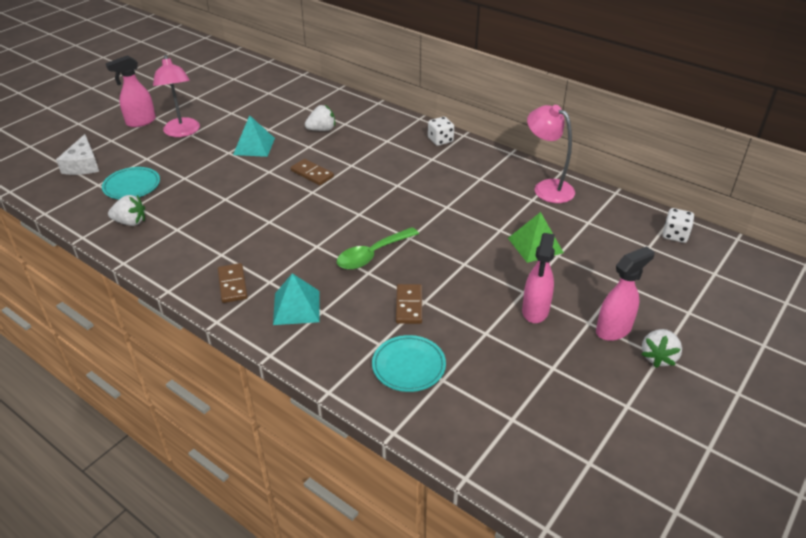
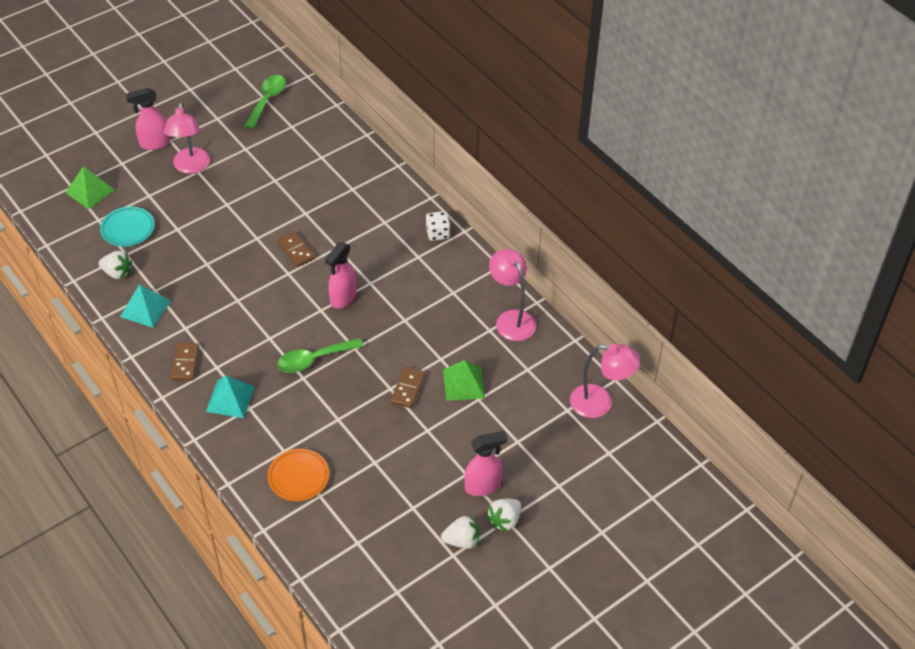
camera: 15 degrees right, 10 degrees up
white cheese [56,134,99,175] -> green pyramid [65,166,115,209]
turquoise pyramid [233,115,275,157] -> turquoise pyramid moved to [120,284,171,328]
white strawberry [305,105,335,131] -> white strawberry moved to [441,514,479,549]
turquoise plate [372,335,446,392] -> orange plate [267,449,329,501]
brown domino [396,284,422,324] -> brown domino moved to [391,367,425,408]
pink spray bottle [522,233,555,323] -> pink spray bottle moved to [325,242,356,308]
white dice [663,208,694,243] -> pink lamp [570,344,640,418]
none -> green spoon [244,75,286,129]

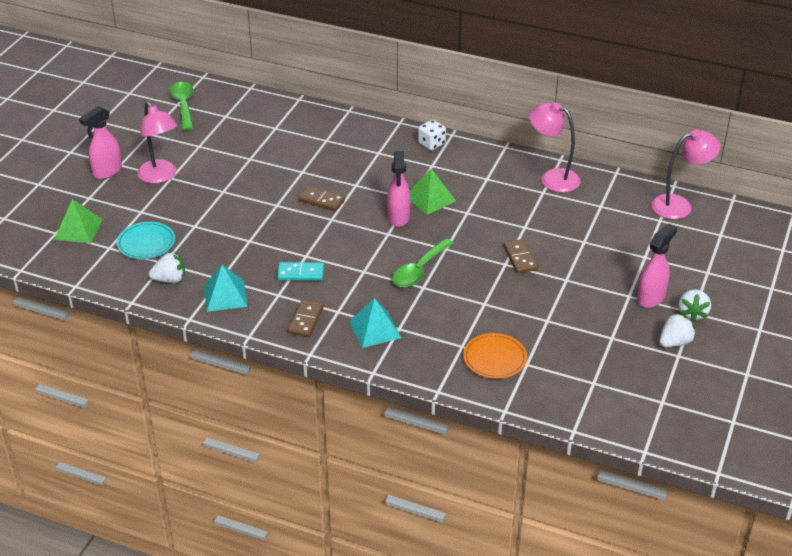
camera: 30 degrees left, 10 degrees down
brown domino [171,343,199,381] -> brown domino turned 45 degrees clockwise [288,299,324,337]
green pyramid [443,360,485,401] -> green pyramid moved to [410,169,456,215]
none -> turquoise domino [277,262,324,281]

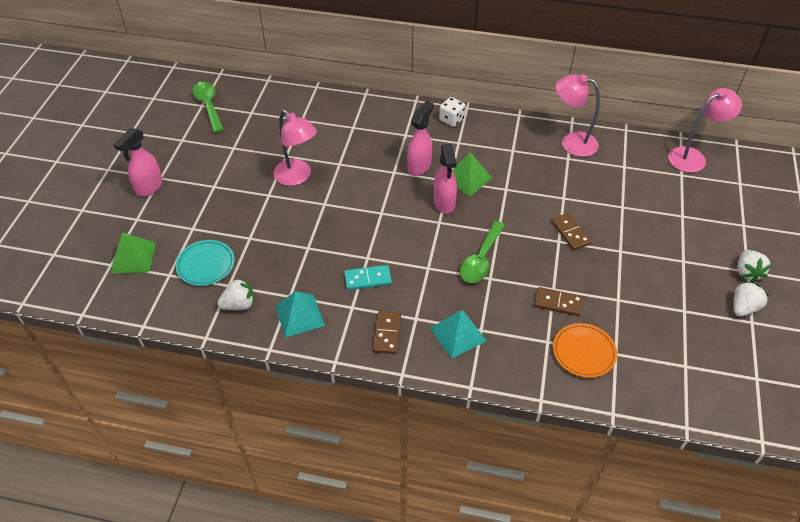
camera: 10 degrees left, 10 degrees up
pink lamp [137,102,177,184] -> pink lamp moved to [273,109,317,186]
brown domino [298,186,345,211] -> brown domino moved to [534,287,584,316]
pink spray bottle [637,223,677,308] -> pink spray bottle moved to [407,101,434,176]

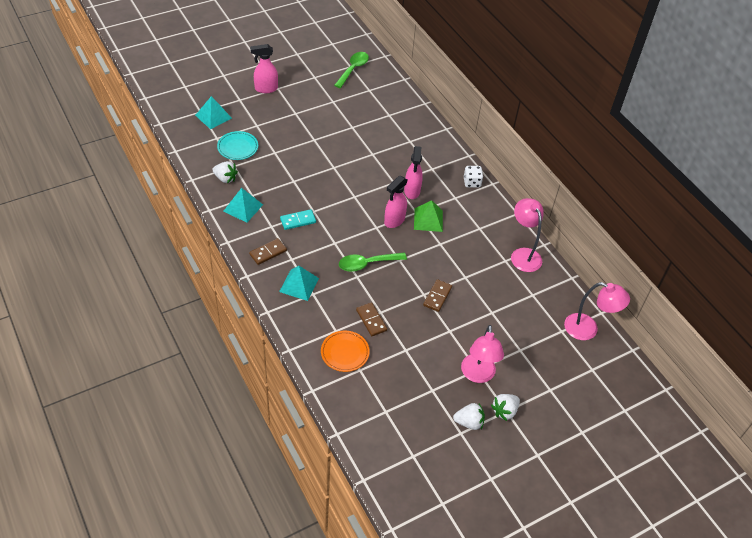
camera: 45 degrees right, 0 degrees up
green pyramid [110,232,156,273] -> turquoise pyramid [195,96,232,129]
pink lamp [273,109,317,186] -> pink lamp moved to [461,325,504,383]
turquoise domino [344,265,392,290] -> turquoise domino turned 60 degrees counterclockwise [280,209,316,230]
pink spray bottle [407,101,434,176] -> pink spray bottle turned 105 degrees clockwise [404,146,423,199]

